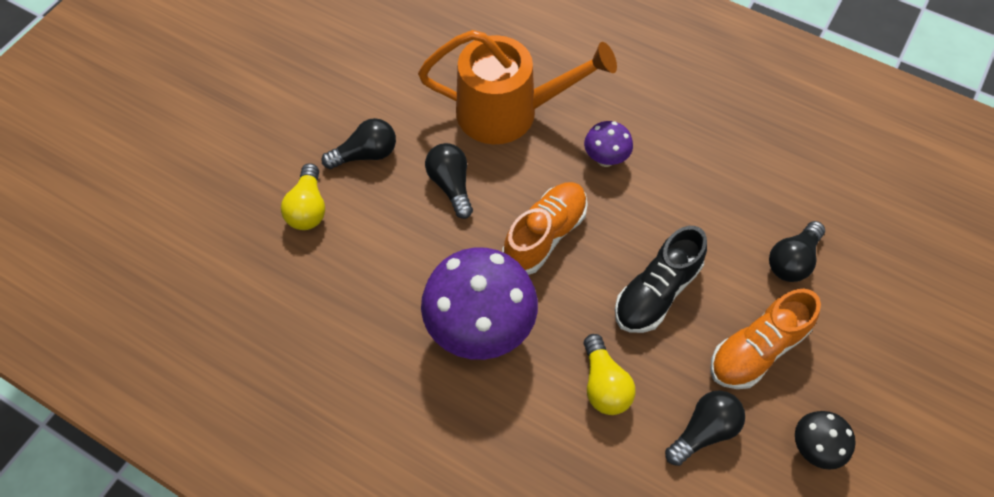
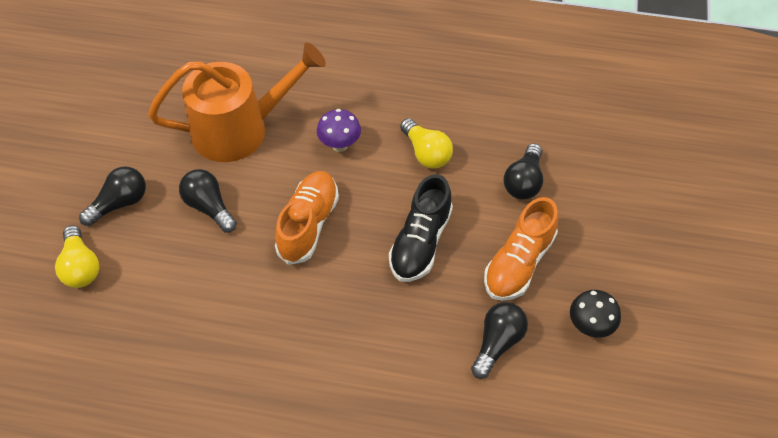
camera: 20 degrees left, 5 degrees down
purple mushroom [421,247,538,360] -> none
yellow light bulb [584,334,635,415] -> yellow light bulb moved to [400,118,453,169]

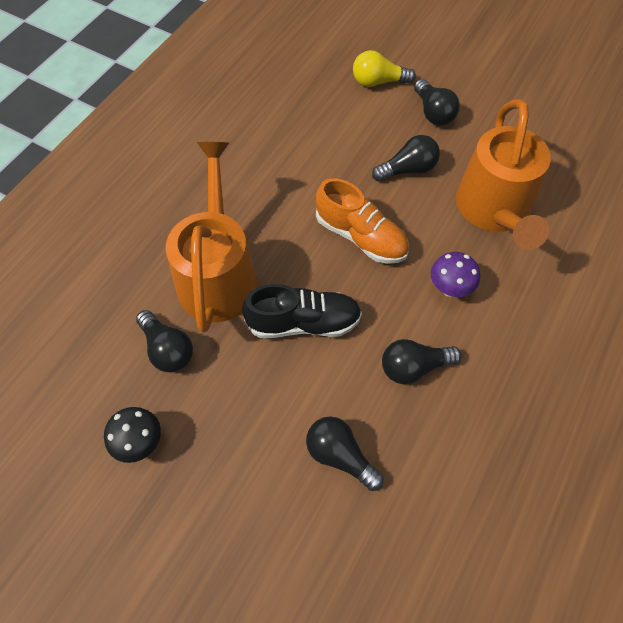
camera: 110 degrees right, 5 degrees up
black shoe [389,174,453,282] -> black shoe turned 135 degrees clockwise [242,284,362,338]
yellow light bulb [400,118,453,169] -> black light bulb [382,339,462,384]
orange shoe [484,197,559,301] -> none
none -> orange watering can [166,142,258,332]

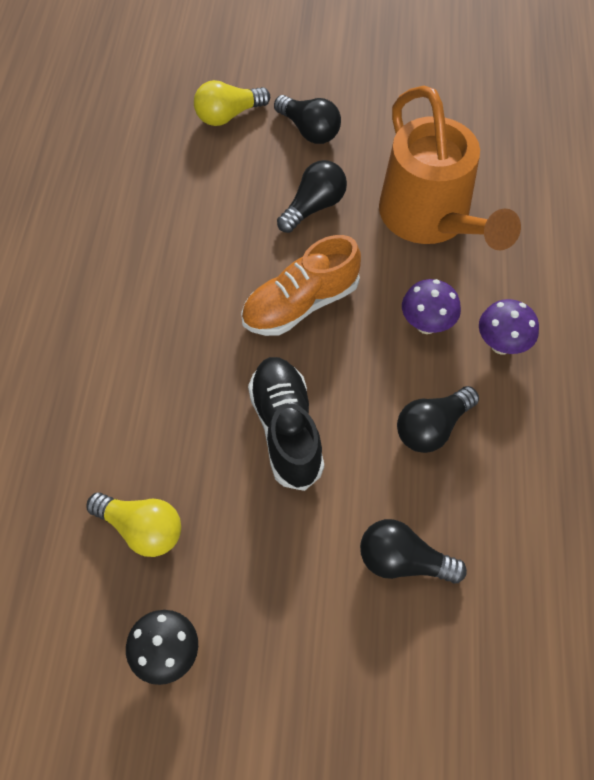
camera: 25 degrees left, 0 degrees up
black light bulb [136,310,193,372] -> yellow light bulb [87,492,181,557]
orange watering can [166,142,258,332] -> none
black shoe [242,284,362,338] -> black shoe turned 75 degrees counterclockwise [248,357,324,491]
orange shoe [316,178,409,264] -> orange shoe turned 135 degrees clockwise [241,235,361,336]
none -> purple mushroom [479,299,539,354]

